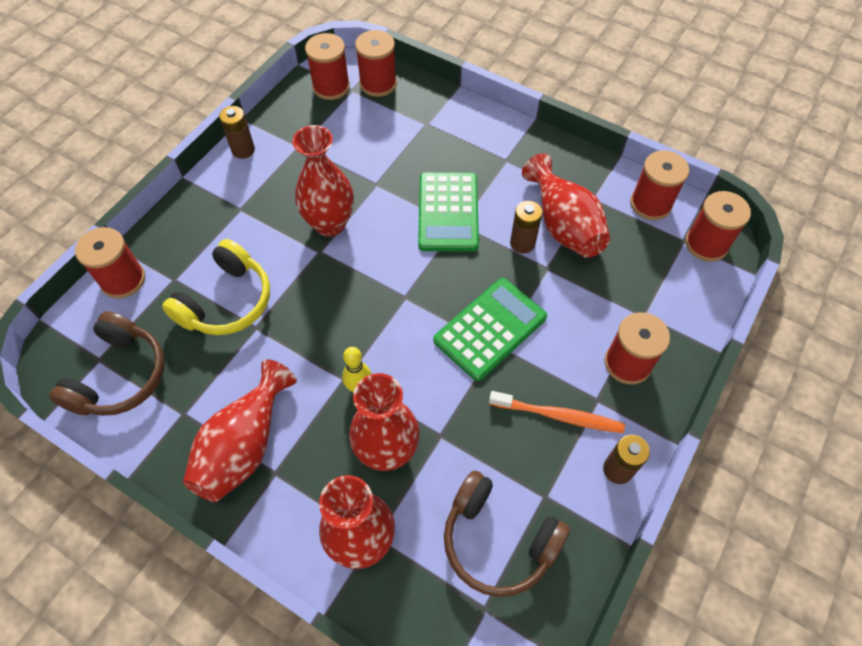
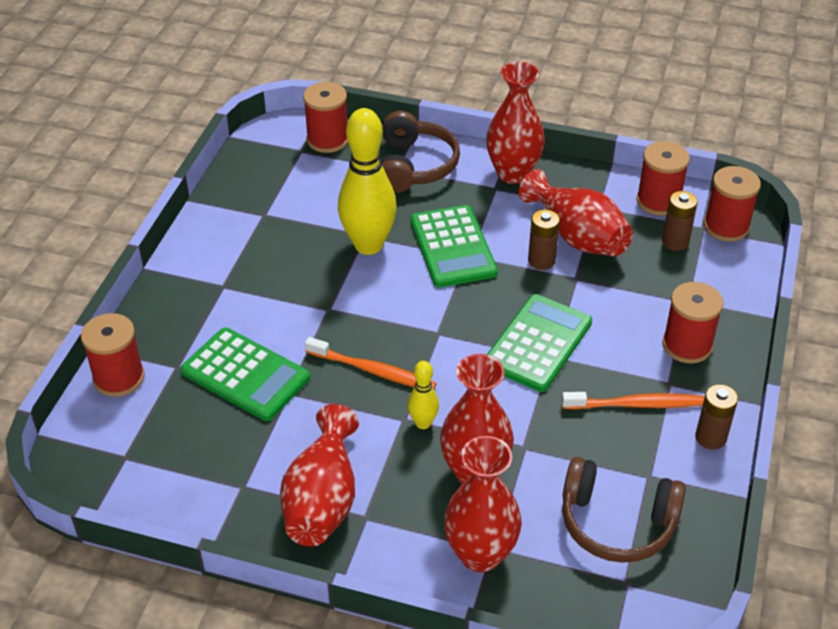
camera: 15 degrees left, 15 degrees down
brown headphones [49,311,165,416] -> brown headphones moved to [382,111,460,193]
yellow headphones [162,239,270,335] -> green calculator [181,328,310,421]
brown battery [219,106,255,159] -> brown battery moved to [662,191,698,251]
red vase [292,125,354,237] -> red vase moved to [486,62,545,184]
red spool [305,33,350,100] -> none
none -> orange toothbrush [305,337,436,389]
none -> yellow bowling pin [338,108,397,255]

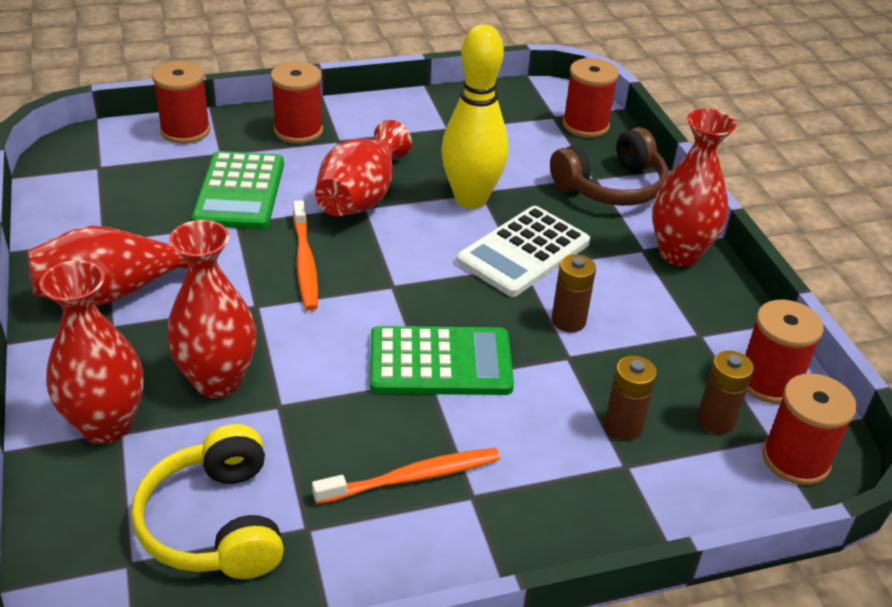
camera: 55 degrees right, 5 degrees down
yellow bowling pin [408,361,439,429] -> none
green calculator [410,205,498,288] -> white calculator [456,206,590,297]
red vase [519,169,633,256] -> red vase moved to [315,120,412,216]
orange toothbrush [562,392,704,409] -> orange toothbrush turned 75 degrees counterclockwise [312,448,500,504]
brown headphones [562,457,686,563] -> yellow headphones [131,424,284,579]
red spool [662,282,723,363] -> red spool moved to [270,62,323,144]
brown battery [695,384,738,450] -> brown battery moved to [605,356,657,440]

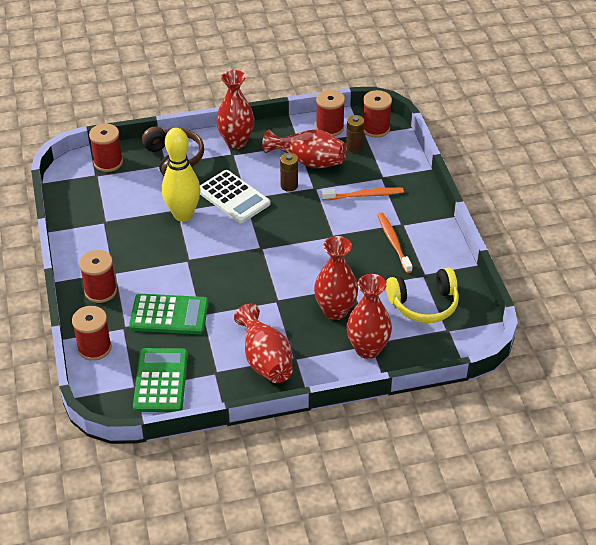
camera: 85 degrees left, 5 degrees up
orange toothbrush [293,200,318,311] -> orange toothbrush moved to [322,187,404,200]
red vase [315,120,412,216] -> red vase moved to [262,130,347,168]
green calculator [370,326,514,395] -> green calculator moved to [133,348,188,412]
brown battery [605,356,657,440] -> none

